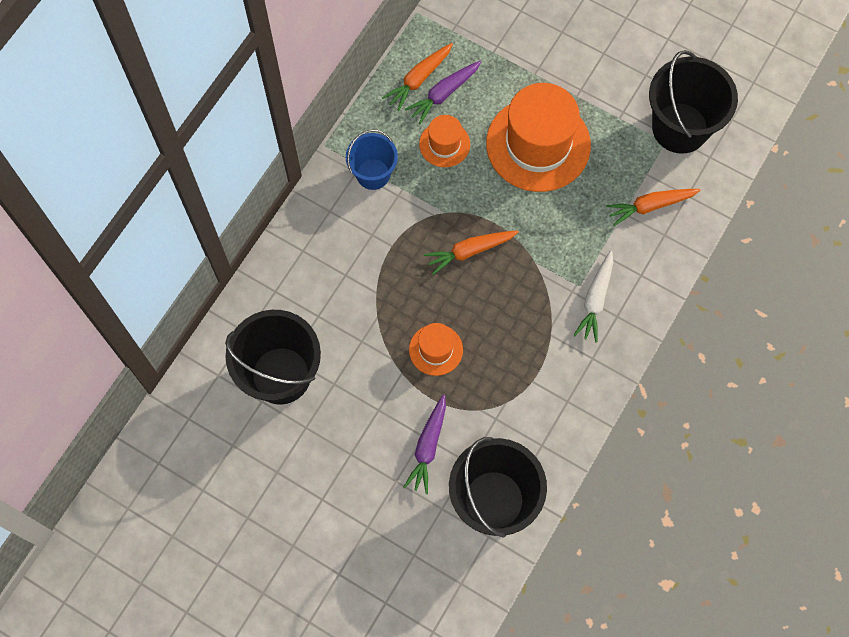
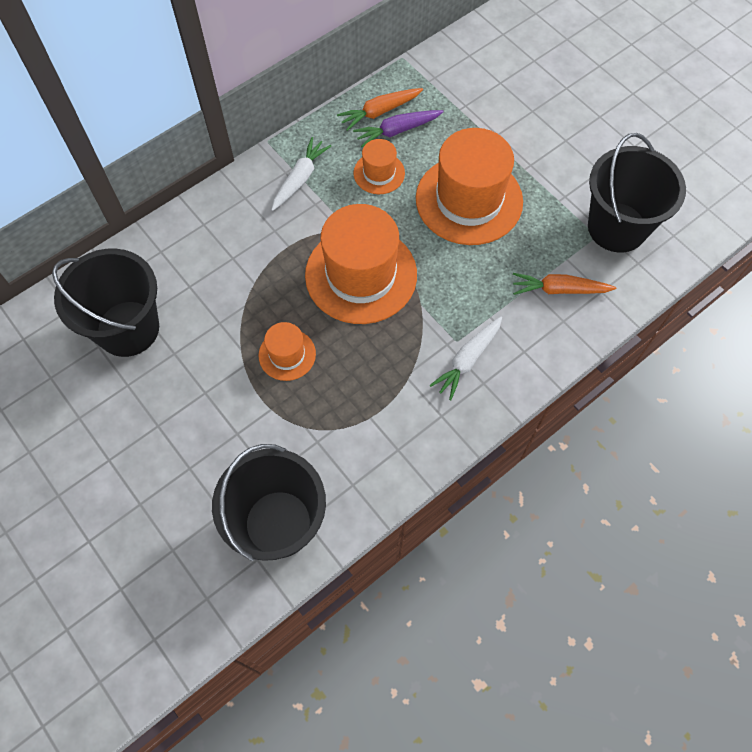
camera: 20 degrees right, 5 degrees down
blue bucket [346,129,398,190] -> white carrot [271,137,331,211]
purple carrot [404,394,446,494] -> none
orange carrot [424,230,519,275] -> orange hat [305,204,417,324]

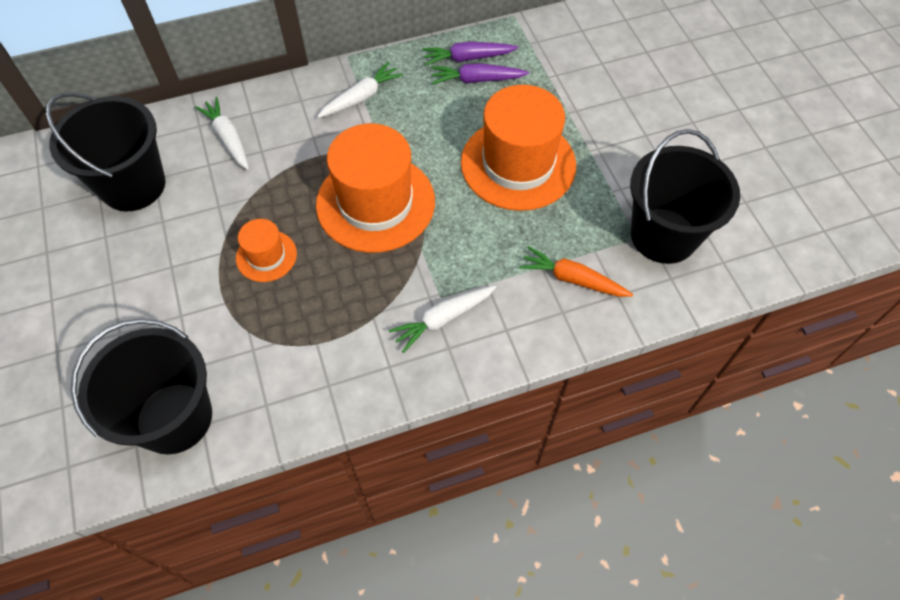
camera: 20 degrees right, 5 degrees down
orange carrot [337,88,423,131] -> purple carrot [422,42,518,65]
orange hat [353,139,405,194] -> none
none -> white carrot [195,97,249,170]

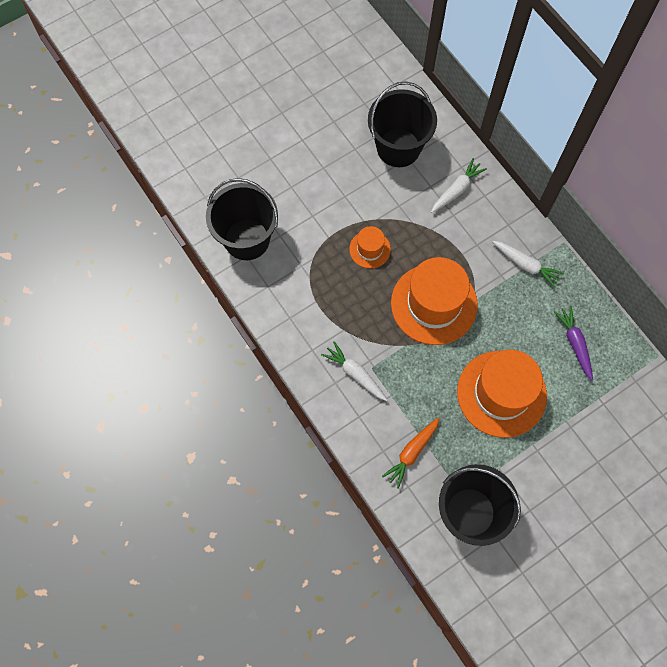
camera: 75 degrees right, 10 degrees up
purple carrot [422,42,518,65] -> none
orange carrot [519,246,633,297] -> orange carrot turned 150 degrees counterclockwise [382,418,439,489]

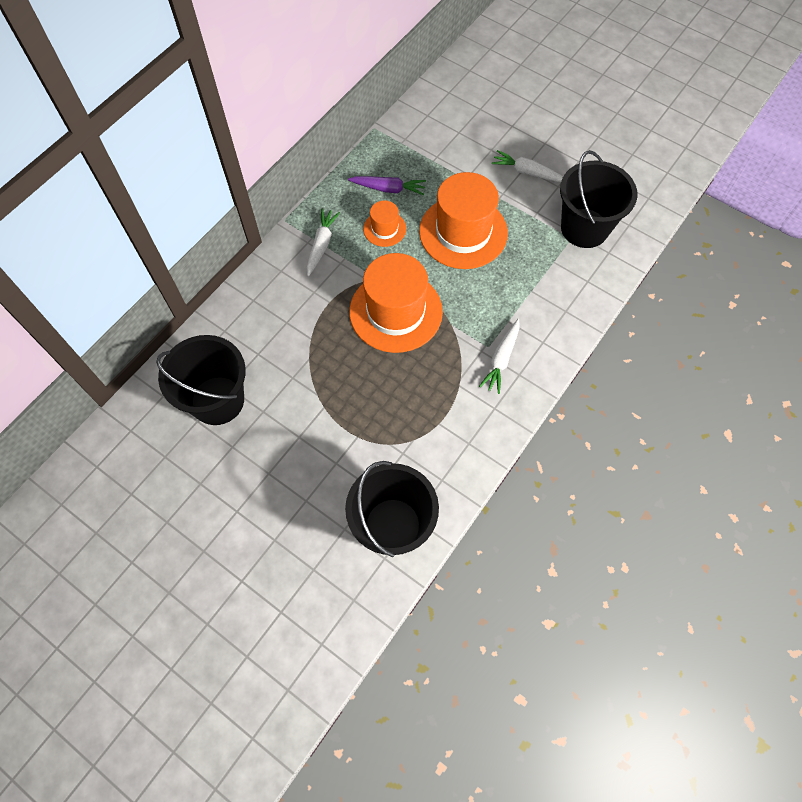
camera: 110 degrees left, 5 degrees down
orange hat [349,226,391,268] -> orange hat moved to [363,201,406,247]
orange carrot [382,418,439,489] -> none
white carrot [431,158,487,213] -> white carrot moved to [491,150,563,182]
purple carrot [553,306,593,381] -> purple carrot turned 135 degrees counterclockwise [348,176,426,196]

